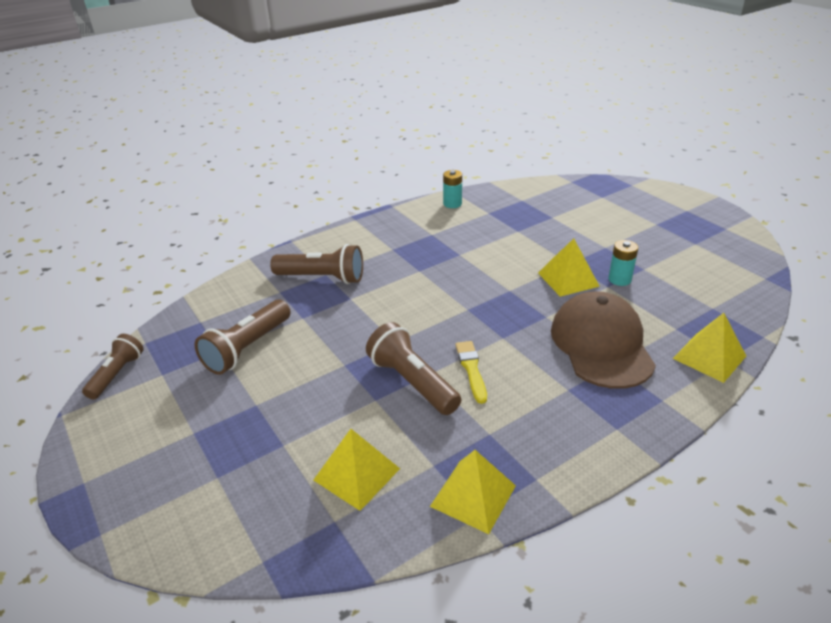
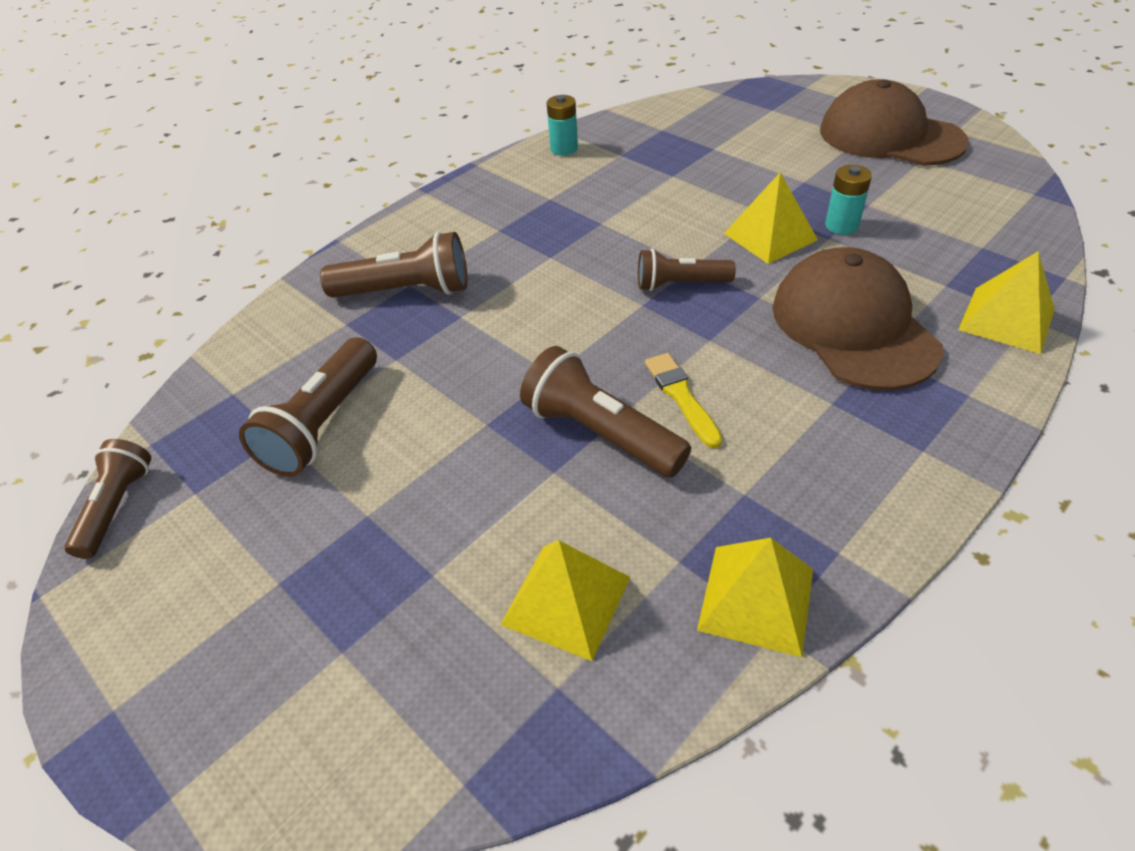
camera: 10 degrees left, 10 degrees up
none -> brown flashlight [638,249,736,291]
none -> brown cap [820,79,969,166]

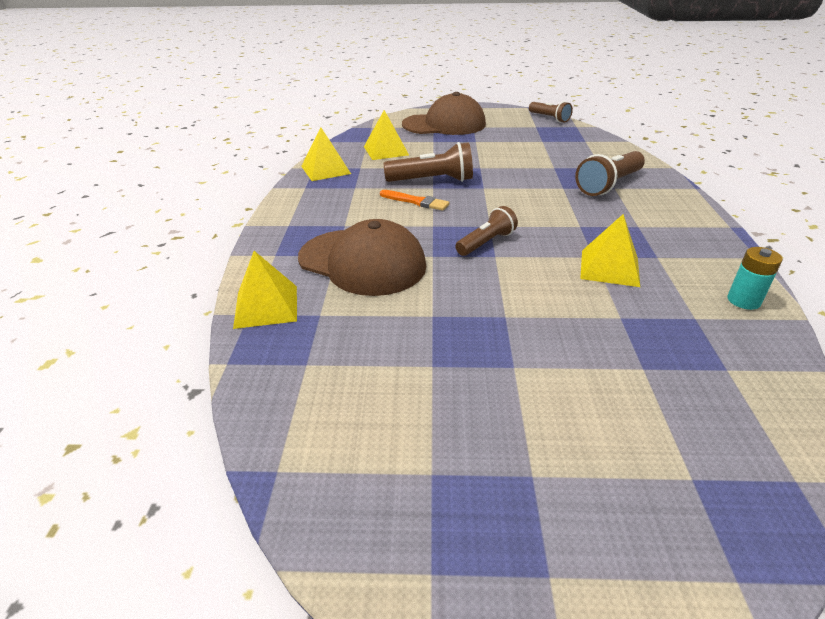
camera: 135 degrees right, 10 degrees down
brown flashlight [239,337,377,477] -> none
yellow brush [645,353,722,448] -> orange brush [380,190,450,211]
yellow pyramid [724,172,818,264] -> yellow pyramid moved to [580,214,640,287]
brown cap [820,79,969,166] -> brown cap moved to [402,92,486,135]
turquoise battery [825,165,872,235] -> none

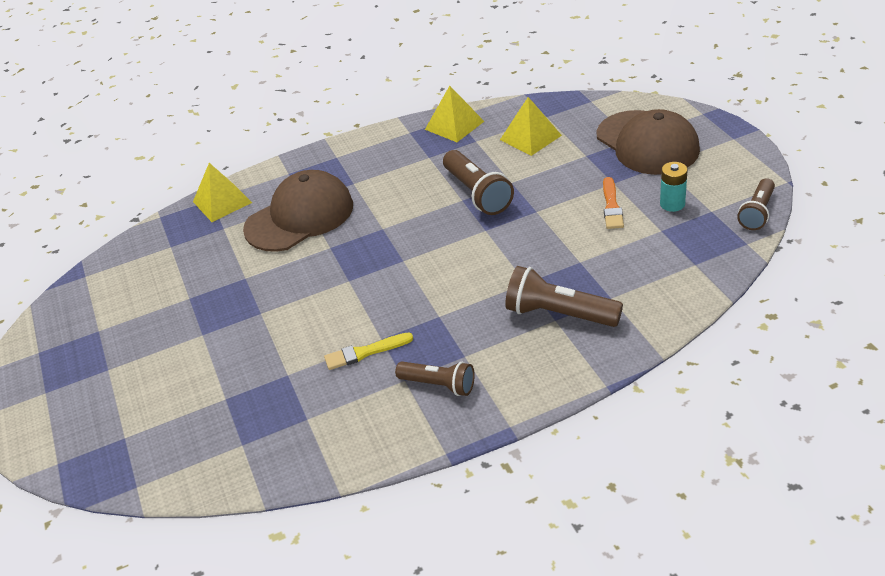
camera: 70 degrees right, 5 degrees up
brown cap [298,219,426,296] -> brown cap turned 135 degrees counterclockwise [243,170,353,252]
orange brush [380,190,450,211] -> orange brush moved to [603,177,624,229]
brown flashlight [455,206,518,256] -> brown flashlight moved to [395,361,475,396]
yellow pyramid [580,214,640,287] -> yellow brush [324,332,413,370]
turquoise battery [728,247,783,310] -> turquoise battery moved to [660,162,688,212]

